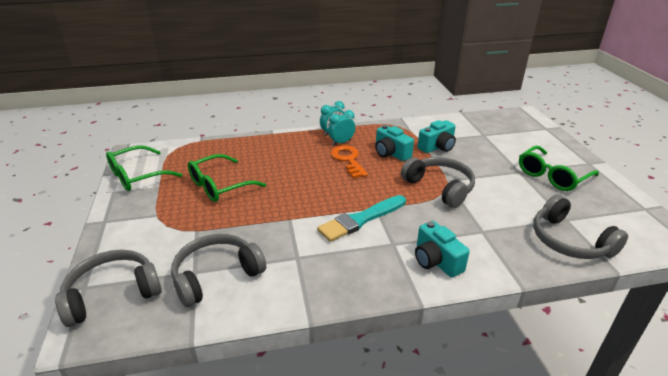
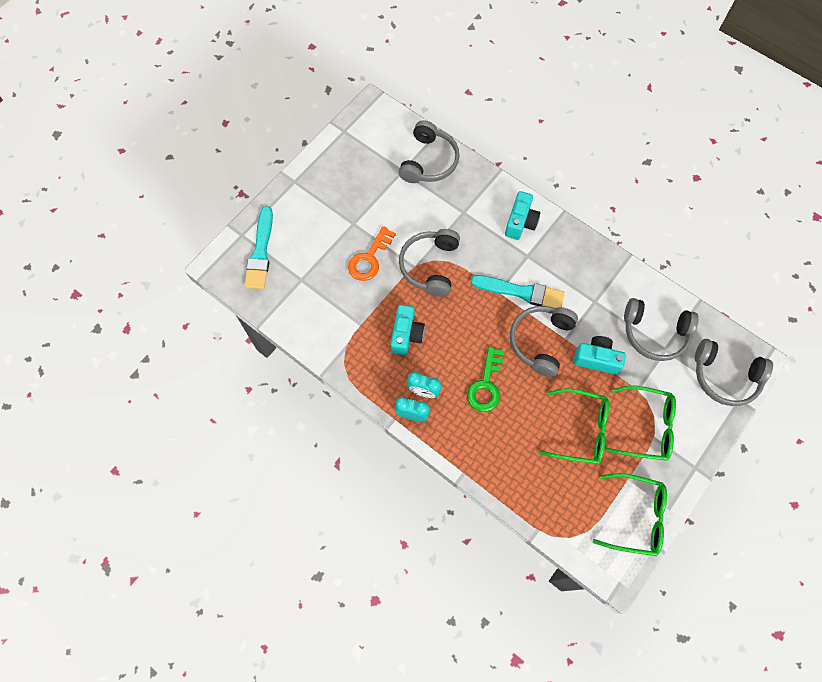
camera: 130 degrees left, 35 degrees up
orange key [330,145,368,179] -> orange key moved to [348,226,396,281]
turquoise camera [418,120,456,153] -> turquoise camera moved to [574,336,626,375]
green glasses [519,146,599,191] -> green glasses moved to [606,386,676,461]
none -> turquoise brush [244,206,273,289]
none -> green key [467,347,505,412]
none -> grey headphones [510,306,578,377]

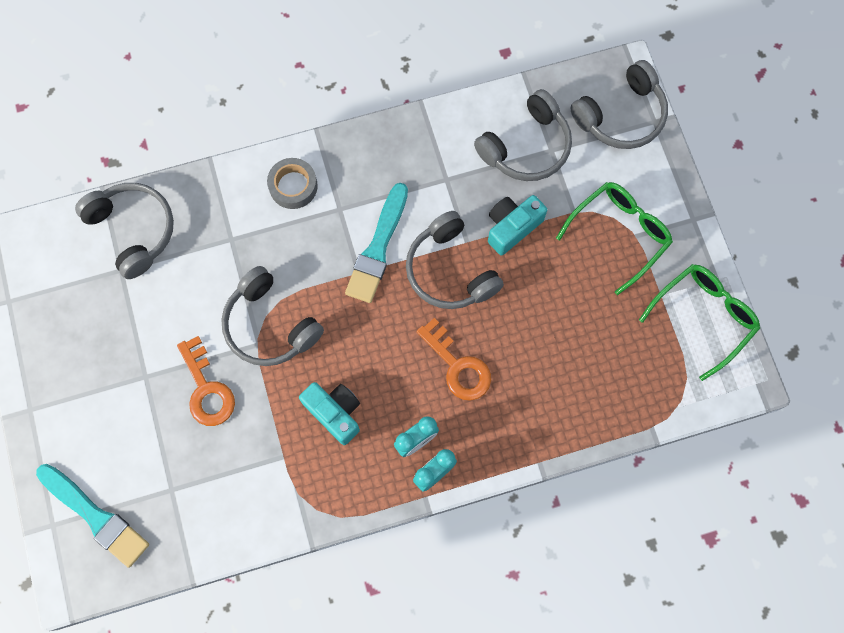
camera: 55 degrees left, 5 degrees up
green key [467,347,505,412] -> orange key [416,318,491,401]
turquoise brush [471,275,565,308] -> turquoise brush turned 150 degrees clockwise [345,183,408,303]
turquoise camera [505,191,540,240] -> grey tape [267,158,318,209]
green glasses [538,388,609,464] -> none

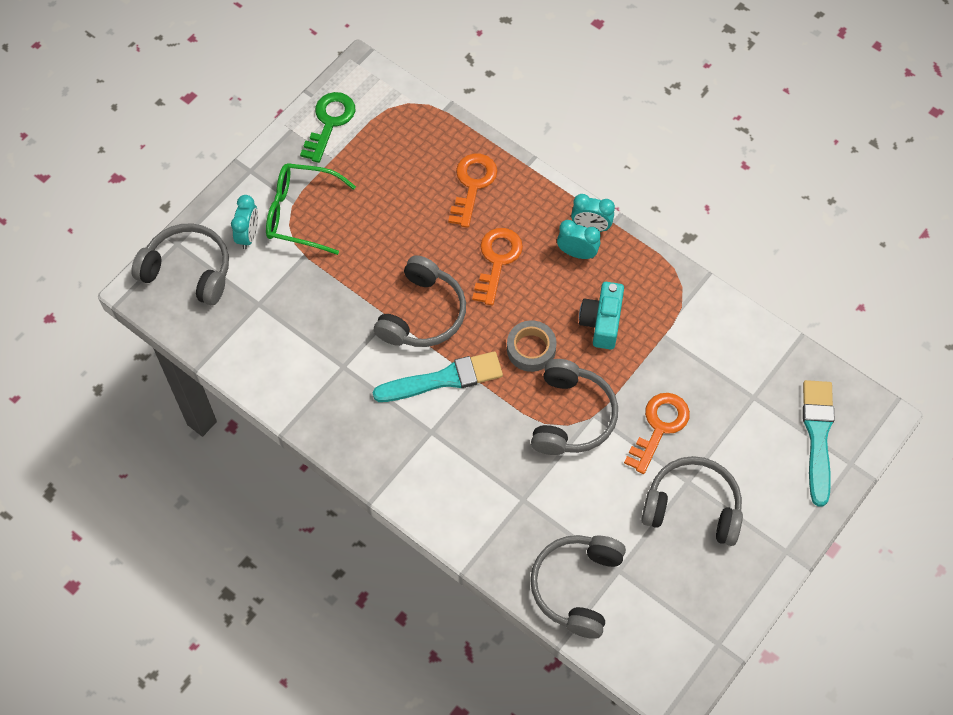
camera: 125 degrees left, 10 degrees down
grey tape [267,158,318,209] -> grey tape moved to [507,320,556,372]
grey headphones [474,89,572,181] -> grey headphones moved to [641,456,743,546]
turquoise camera [488,195,547,255] -> none
green glasses [639,264,760,381] -> green key [300,92,355,163]
none -> turquoise clock [231,195,258,249]
none -> orange key [448,154,497,228]

